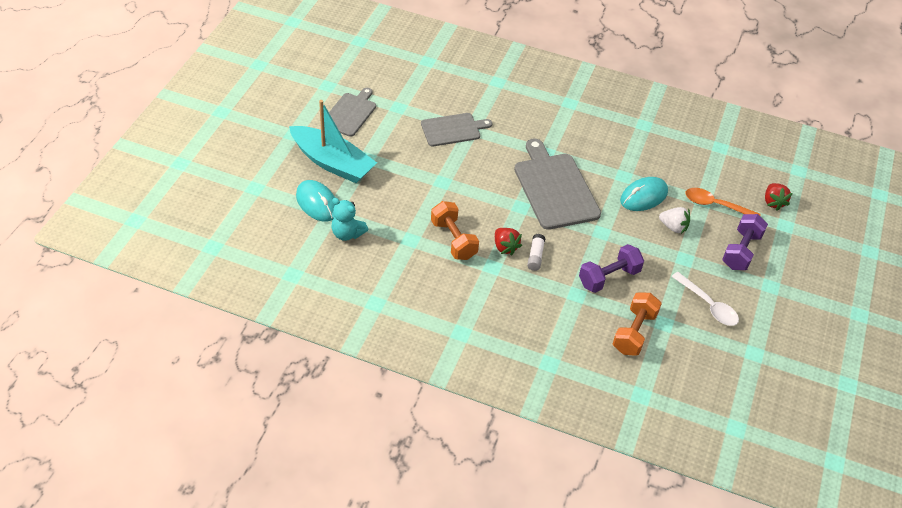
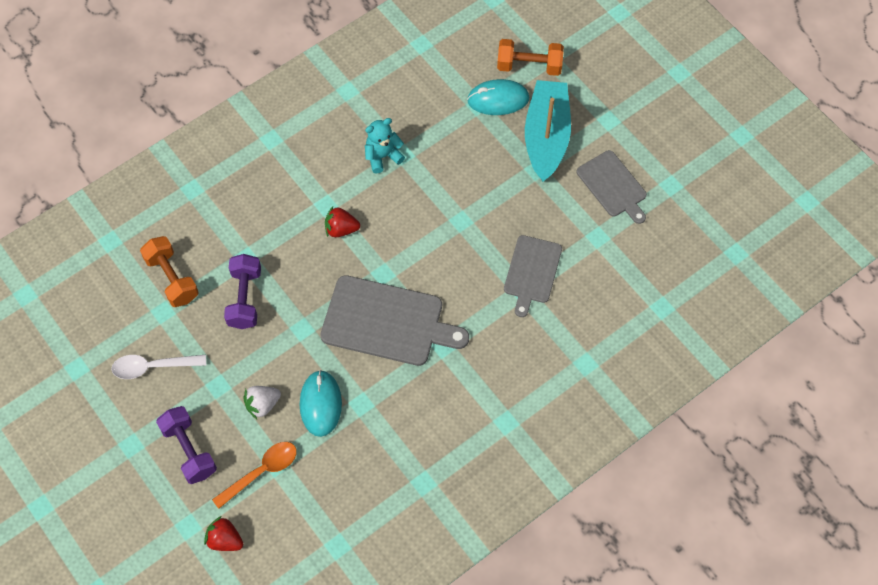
camera: 125 degrees right, 15 degrees up
turquoise boat [289,100,377,183] -> turquoise boat turned 120 degrees clockwise [525,80,571,182]
turquoise teddy bear [331,198,368,241] -> turquoise teddy bear moved to [365,118,405,174]
orange dumbbell [431,201,479,260] -> orange dumbbell moved to [497,39,564,76]
white glue stick [527,234,545,271] -> none

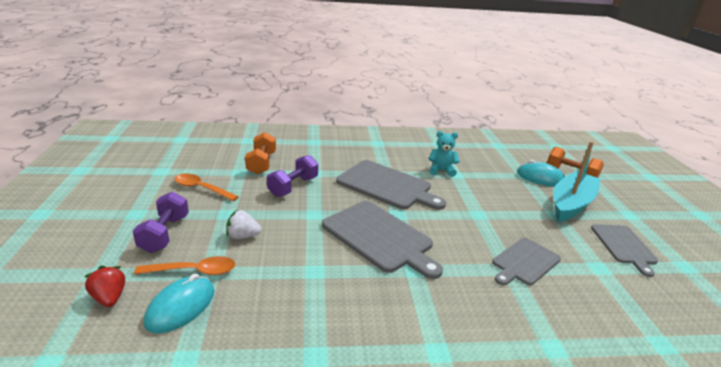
camera: 30 degrees right, 35 degrees down
white spoon [111,355,206,379] -> orange spoon [174,174,239,201]
turquoise mouse [300,370,342,437] -> turquoise mouse moved to [144,274,214,333]
red strawberry [325,206,360,237] -> grey cutting board [336,160,446,210]

